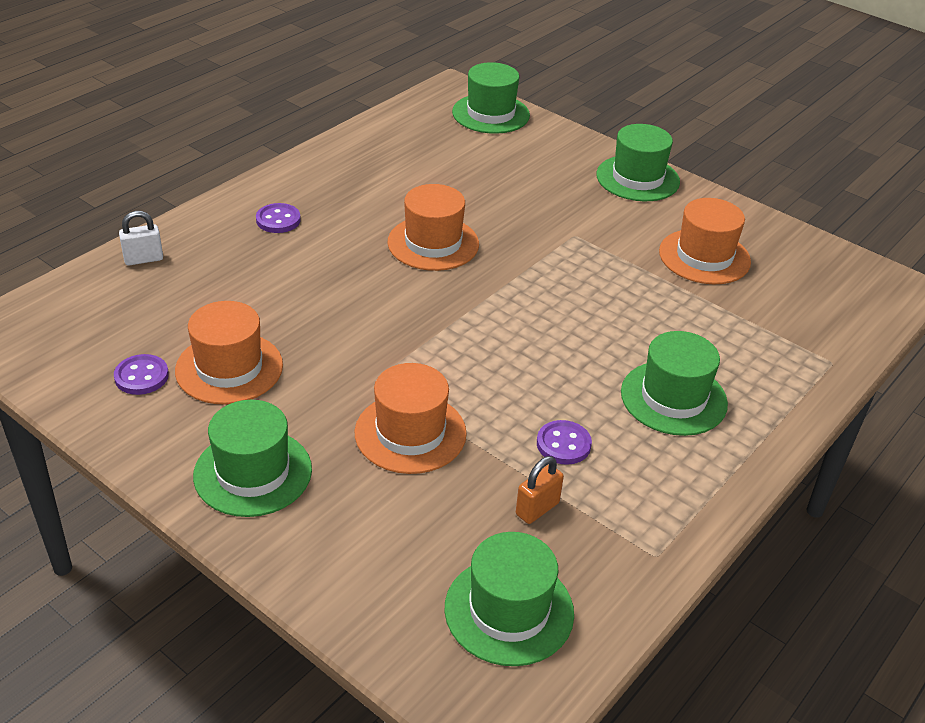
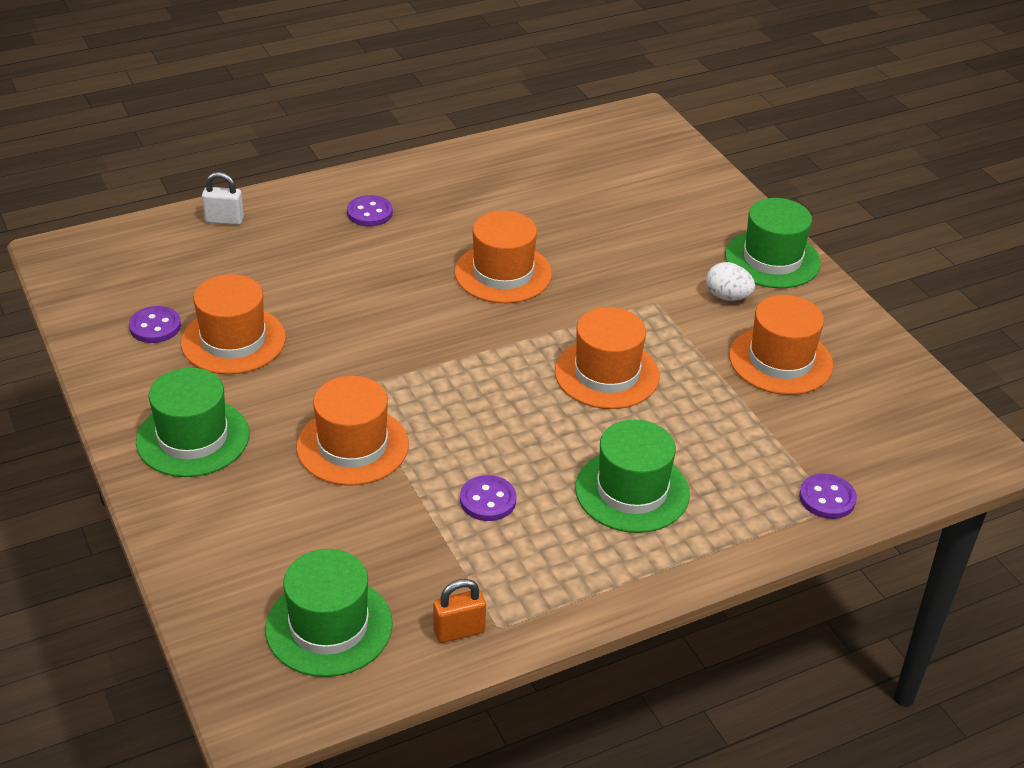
camera: 25 degrees right, 0 degrees up
green hat [452,62,530,134] -> none
orange padlock [516,456,564,524] -> orange padlock moved to [433,579,486,643]
none -> orange hat [555,307,660,409]
none -> white egg [706,262,755,301]
none -> purple button [799,474,857,519]

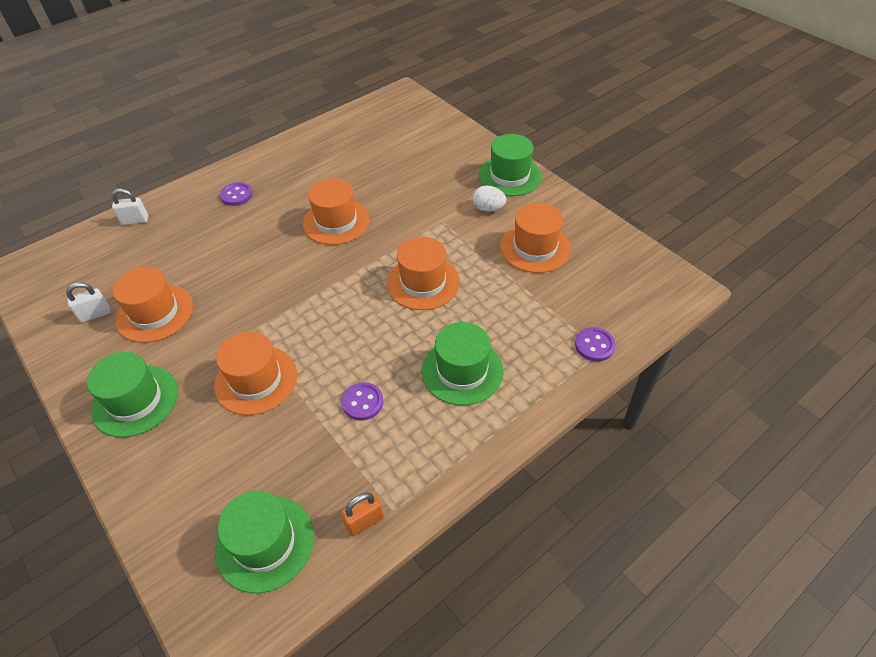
camera: 10 degrees left, 10 degrees up
purple button [129,306,181,343] -> white padlock [66,282,110,322]

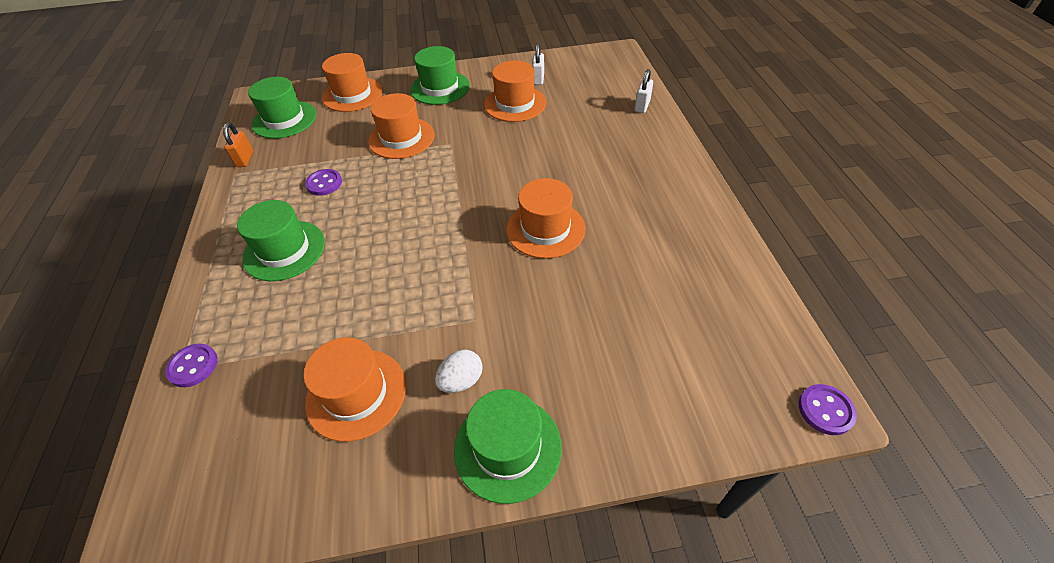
camera: 120 degrees right, 0 degrees up
purple button [220,182,252,206] -> purple button moved to [799,384,857,435]
orange hat [387,237,460,310] -> orange hat moved to [322,53,383,112]

